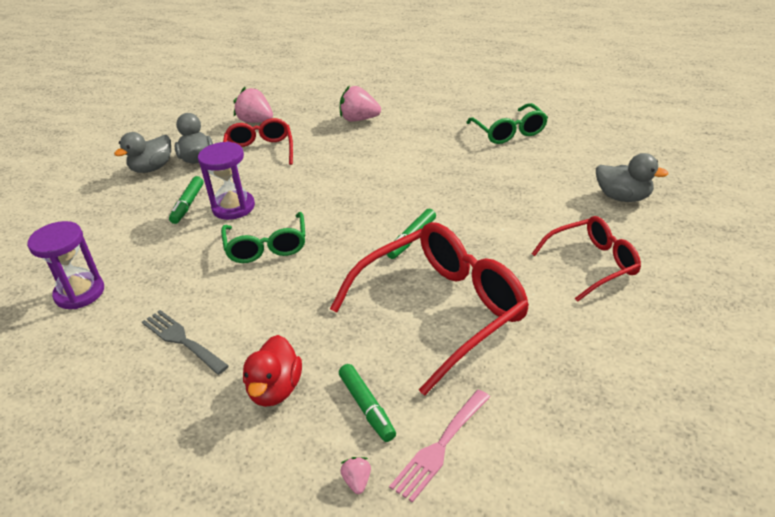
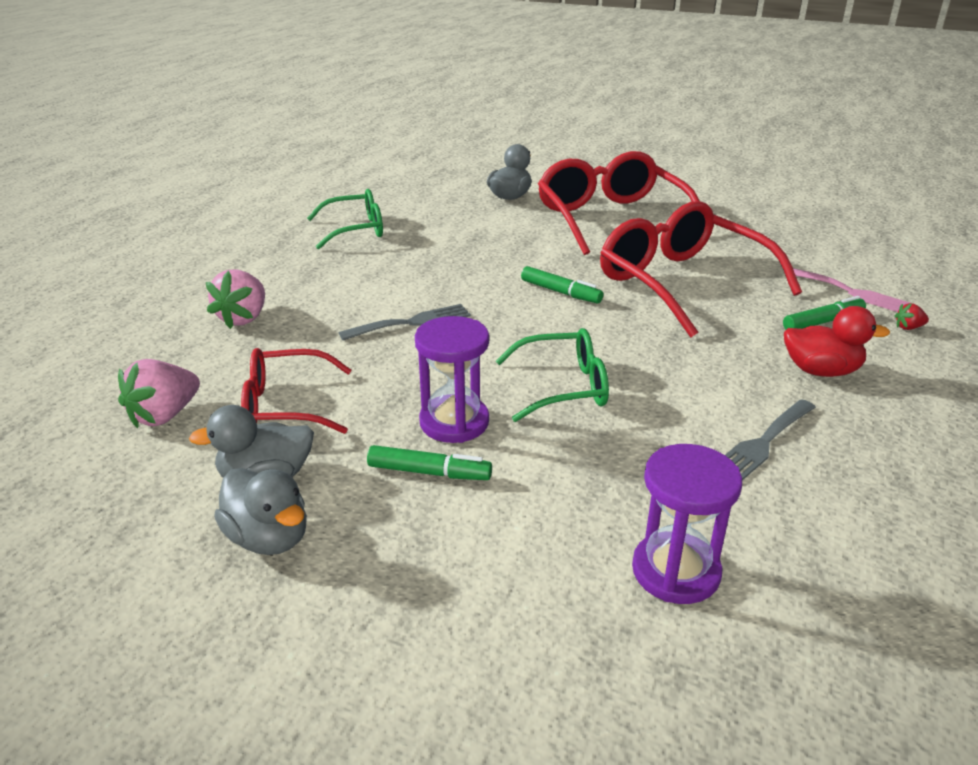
camera: 90 degrees left, 5 degrees down
pink strawberry [340,457,371,494] -> red strawberry [895,303,929,330]
red glasses [532,216,641,302] -> red glasses [538,151,700,255], size x1.74
none -> grey fork [339,304,471,340]

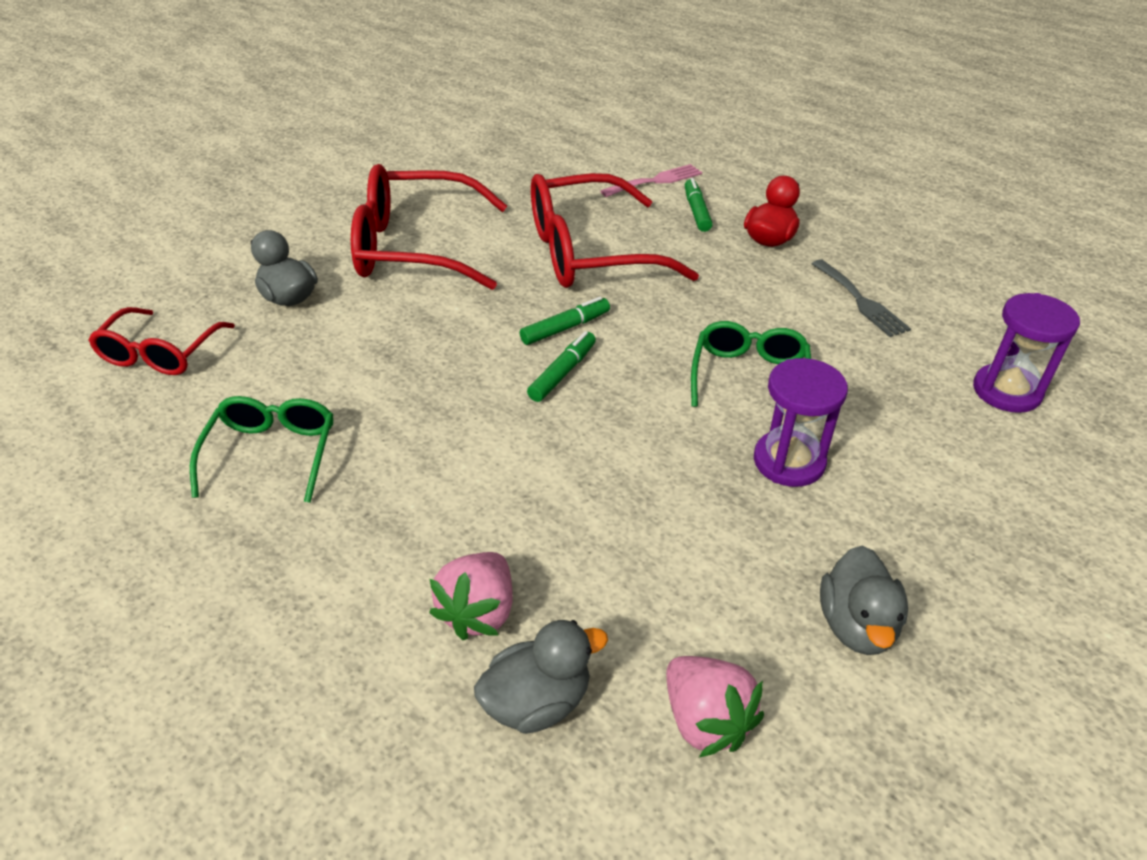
camera: 70 degrees left, 10 degrees up
pink strawberry [206,269,265,329] -> pink strawberry turned 75 degrees clockwise [429,552,513,640]
grey duck [214,468,307,555] -> grey duck moved to [474,620,608,734]
red glasses [241,348,351,434] -> red glasses moved to [88,307,235,375]
grey fork [339,304,471,340] -> none
green marker [367,445,492,480] -> green marker moved to [527,331,596,402]
red strawberry [895,303,929,330] -> none

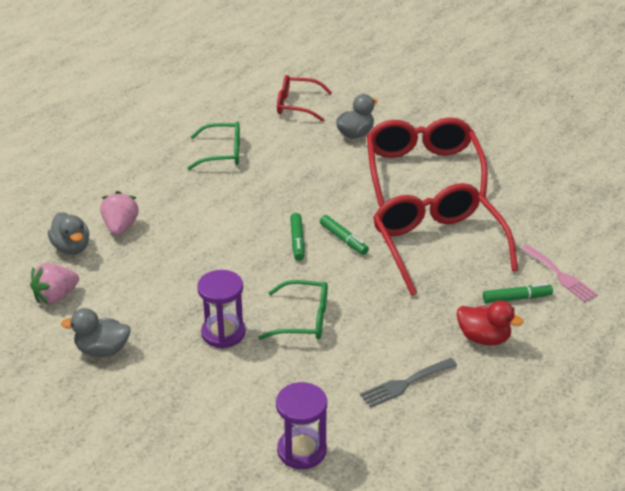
camera: 85 degrees right, 5 degrees down
pink strawberry [429,552,513,640] -> pink strawberry turned 75 degrees clockwise [100,191,139,236]
green marker [527,331,596,402] -> green marker turned 60 degrees clockwise [290,213,305,261]

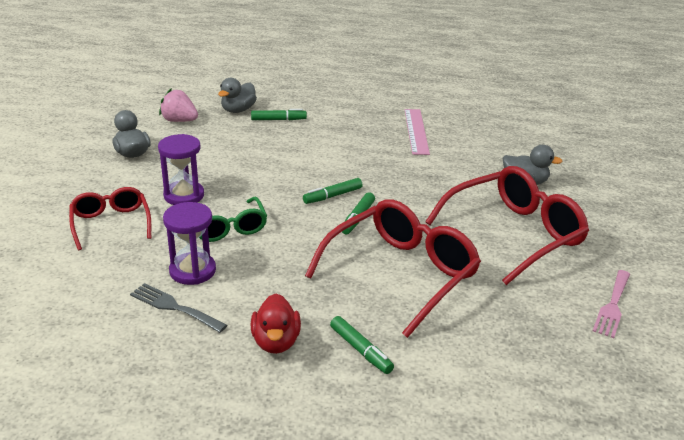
camera: 60 degrees right, 5 degrees down
pink strawberry [100,191,139,236] -> green marker [251,109,307,120]
green glasses [187,121,240,170] -> pink ruler [404,109,430,155]
purple hourglass [276,382,327,469] -> purple hourglass moved to [163,202,216,285]
red glasses [277,75,332,122] -> red glasses moved to [69,187,151,250]
pink fork [521,245,598,302] -> pink fork moved to [593,270,630,338]

